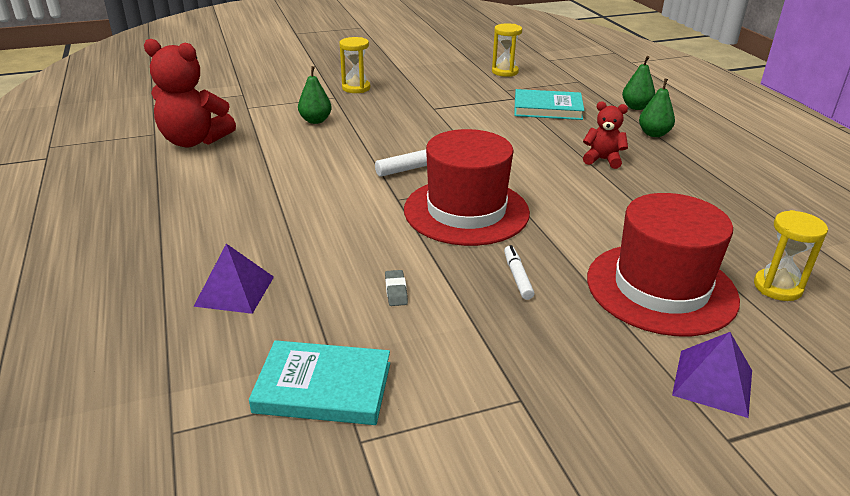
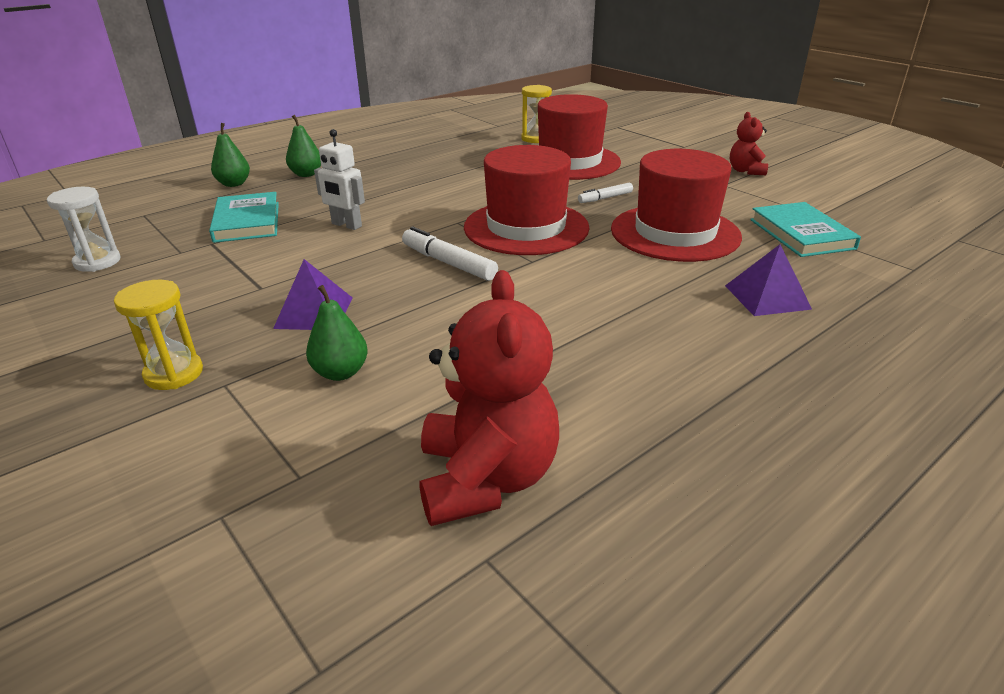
camera: 110 degrees left, 0 degrees up
grey eraser [385,270,408,306] -> red hat [611,149,742,262]
yellow hourglass [492,23,522,77] -> white hourglass [47,187,120,272]
red teddy bear [583,101,628,169] -> red teddy bear moved to [730,112,768,175]
purple pyramid [672,332,752,418] -> purple pyramid moved to [273,259,352,330]
none -> white robot [314,129,365,230]

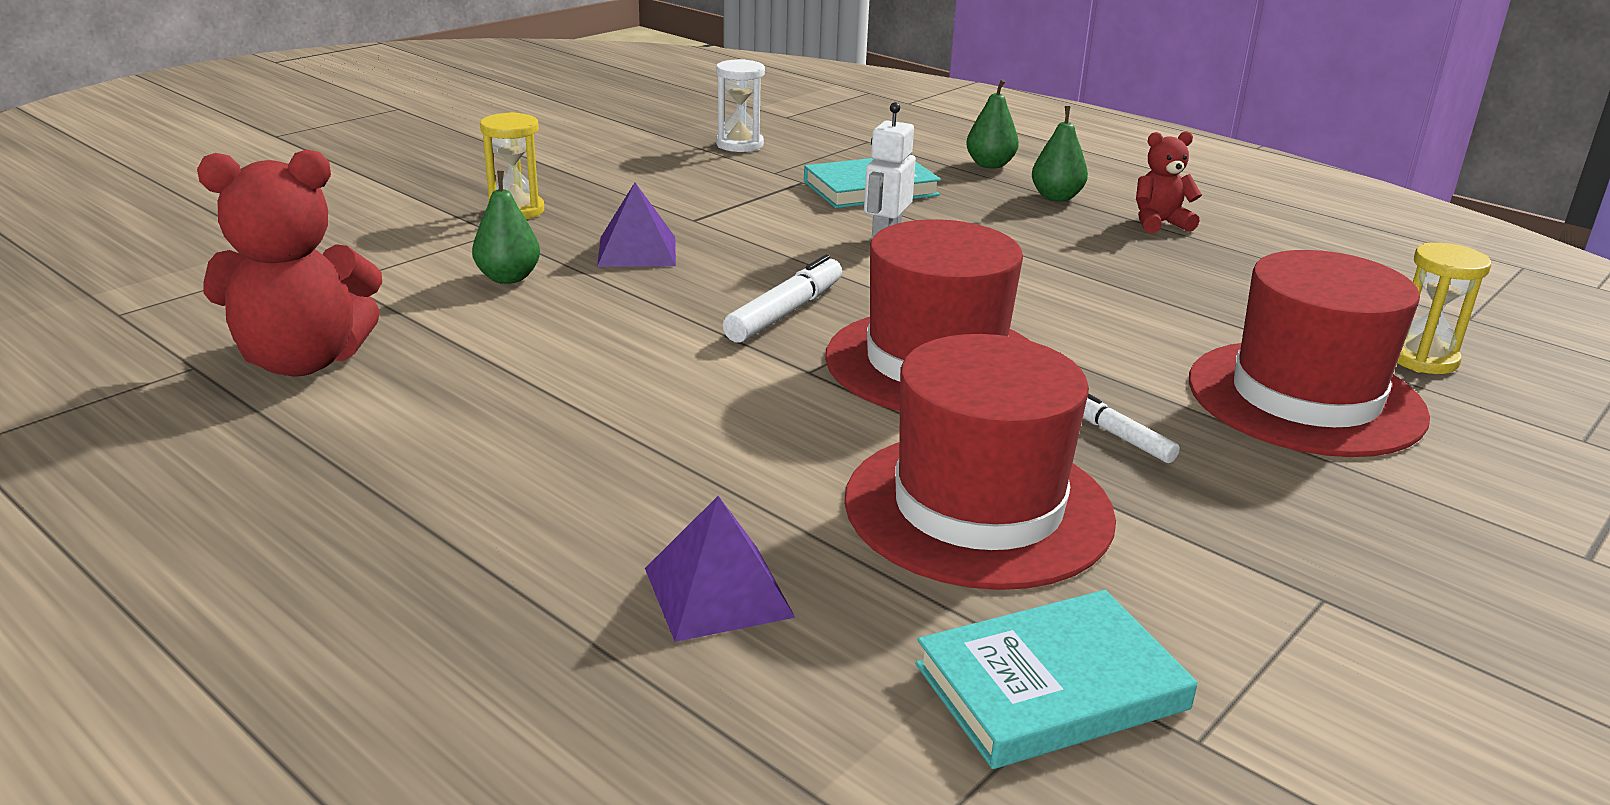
camera: 80 degrees right, 5 degrees down
red teddy bear [730,112,768,175] -> red teddy bear moved to [1136,131,1202,233]

